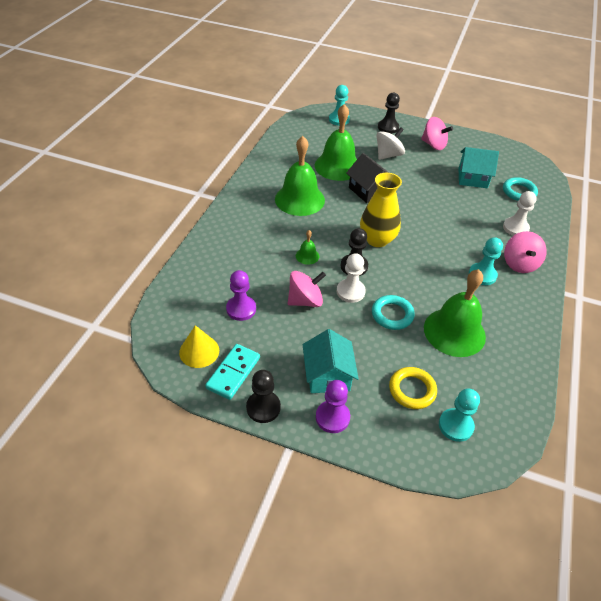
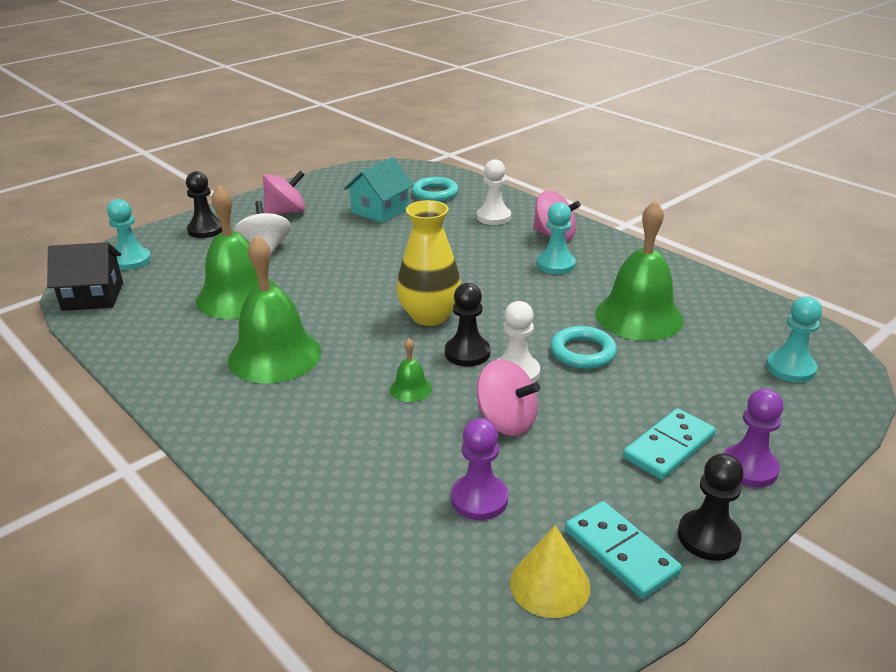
camera: 60 degrees left, 15 degrees down
pink spinning top [288,271,326,307] -> pink spinning top turned 120 degrees clockwise [477,359,540,436]
turquoise house [303,329,359,393] -> turquoise domino [623,408,716,480]
black house [346,153,389,203] -> black house moved to [47,242,123,311]
yellow ring [389,367,437,409] -> none

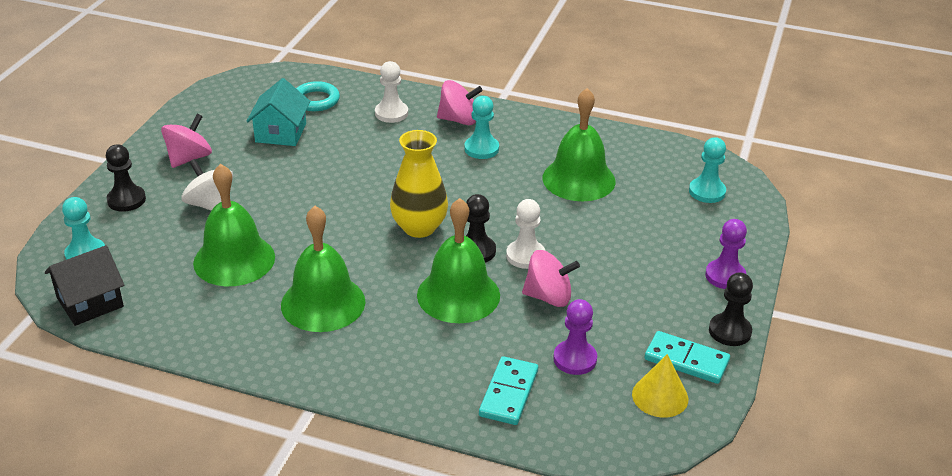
camera: 30 degrees left, 5 degrees up
green bell [390,338,432,402] -> green bell [417,198,500,323], size x2.32
turquoise ring [550,326,617,369] -> none
turquoise domino [623,408,716,480] -> turquoise domino moved to [479,356,538,425]

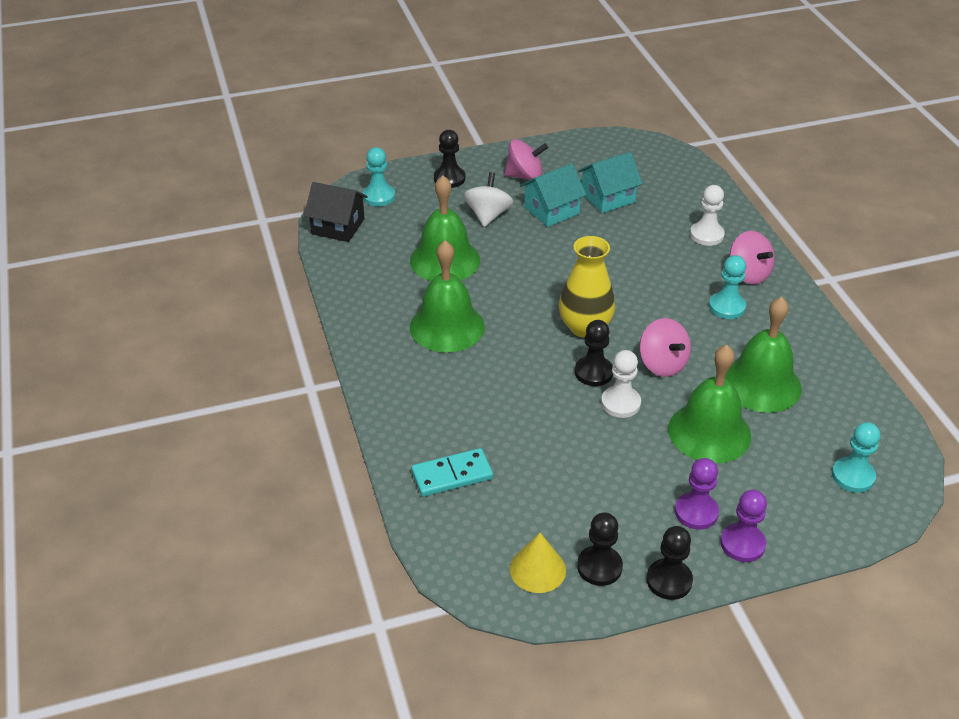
camera: 55 degrees right, 5 degrees up
turquoise ring [296,81,340,111] -> none
green bell [417,198,500,323] -> green bell moved to [668,345,751,463]
pink spinning top [522,250,580,307] -> pink spinning top moved to [640,318,691,377]
purple pawn [553,299,597,375] -> purple pawn moved to [675,458,719,530]
turquoise domino [645,331,730,384] -> black pawn [577,512,623,586]
none -> turquoise house [520,163,586,227]

